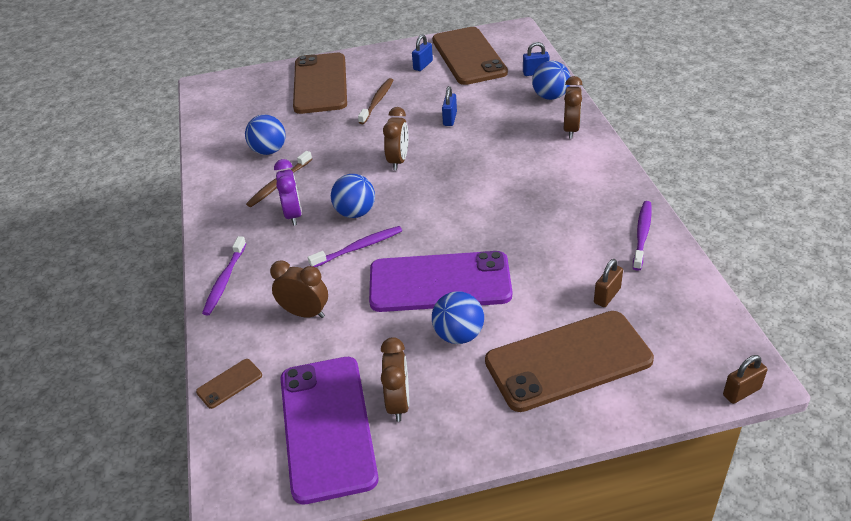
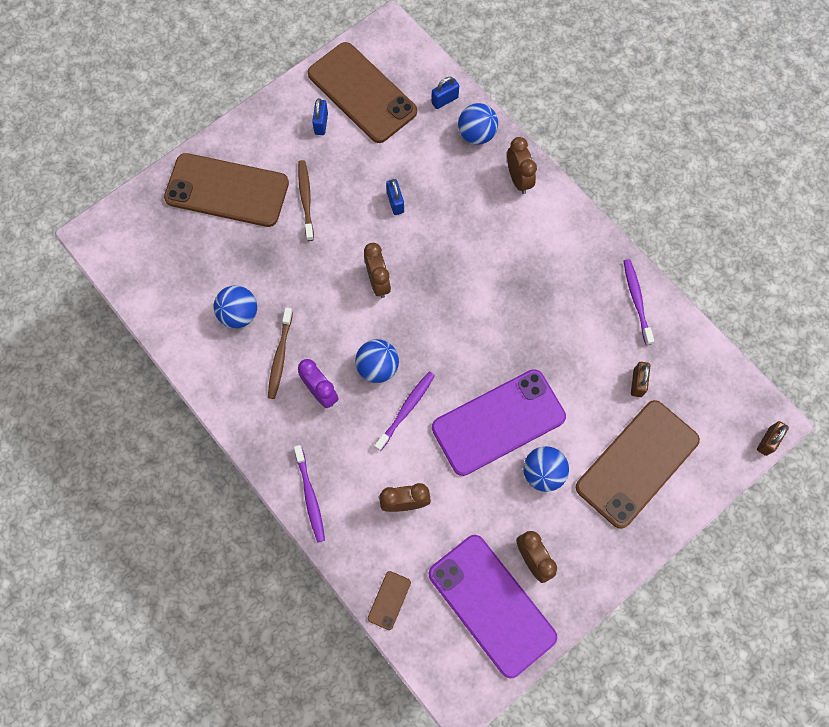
camera: 30 degrees left, 30 degrees up
brown phone [293,53,347,114] -> brown phone turned 45 degrees counterclockwise [164,153,289,227]

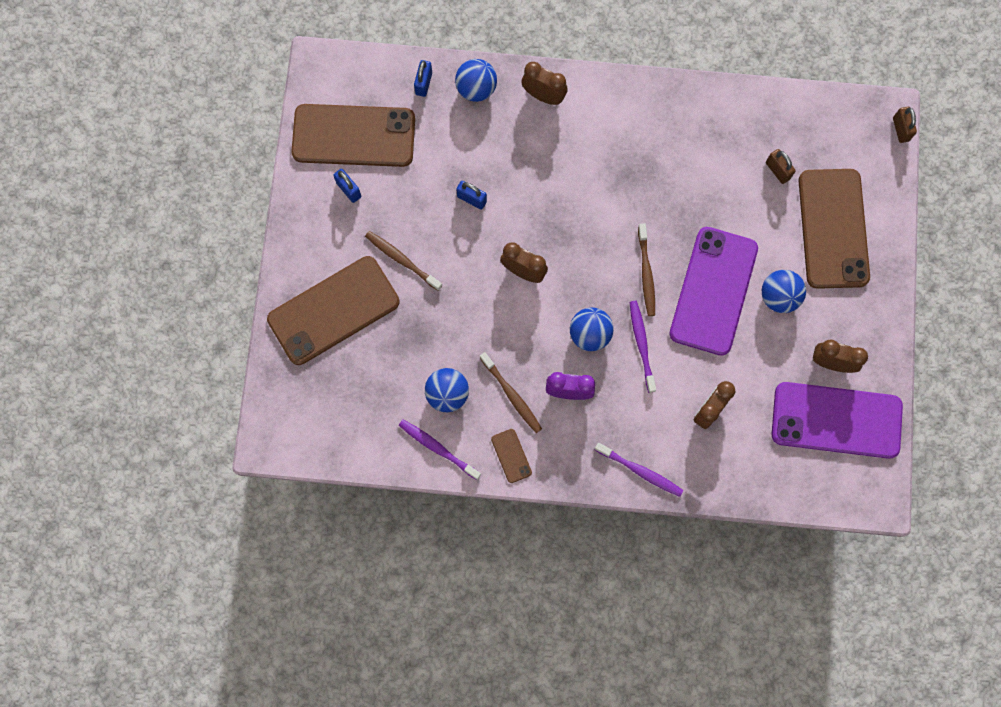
camera: 45 degrees left, 5 degrees up
brown phone [368,571,411,630] -> brown phone moved to [491,429,532,483]
purple toothbrush [624,259,654,345] -> purple toothbrush moved to [399,420,481,480]
none -> brown toothbrush [638,223,655,316]

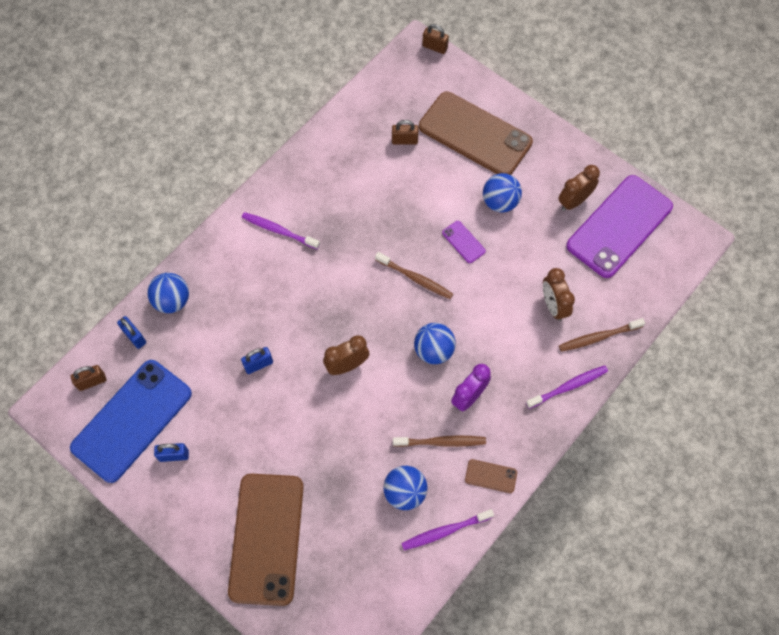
camera: 55 degrees left, 10 degrees down
brown phone [291,104,415,167] -> blue phone [70,360,192,483]
brown toothbrush [365,231,442,291] -> brown toothbrush moved to [559,318,645,352]
brown clock [521,62,568,105] -> none
purple toothbrush [630,301,656,393] -> purple toothbrush moved to [242,212,320,249]
purple phone [669,227,758,356] -> purple phone [442,221,486,263], size x0.40
none -> brown padlock [70,365,106,391]

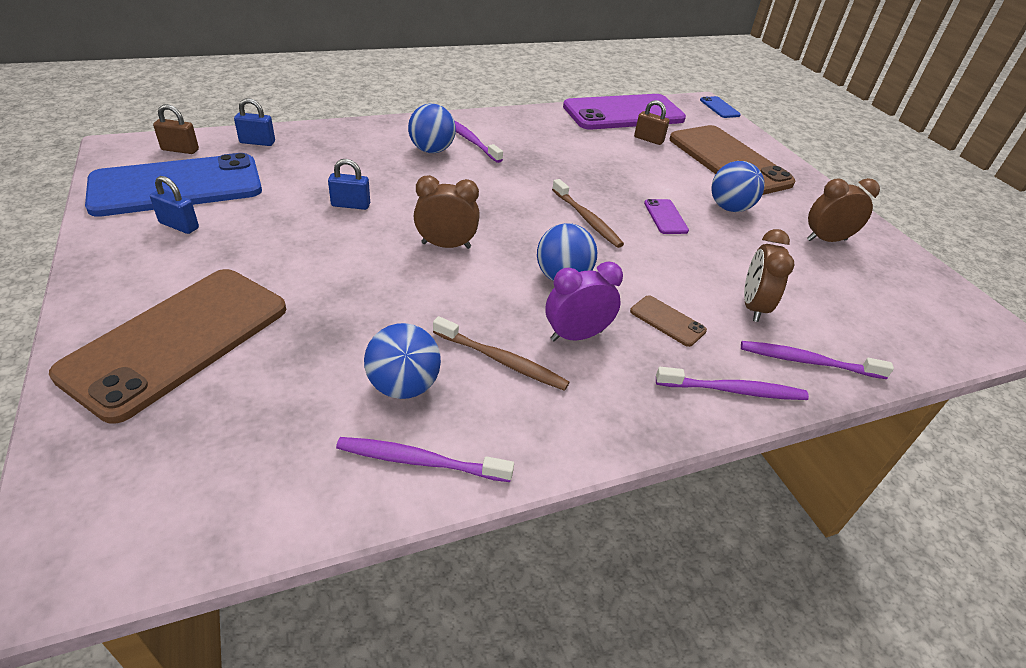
camera: 25 degrees right, 25 degrees down
blue padlock [117,316,146,349] -> blue padlock turned 75 degrees counterclockwise [234,98,275,146]
blue ball [147,273,189,313] -> blue ball moved to [408,104,456,153]
brown padlock [422,24,449,54] -> blue phone [700,96,741,118]
brown phone [465,459,517,493] -> brown phone moved to [630,296,707,347]
brown toothbrush [559,318,645,352] -> purple toothbrush [741,341,894,379]
purple phone [566,175,673,278] -> purple phone moved to [563,94,686,130]

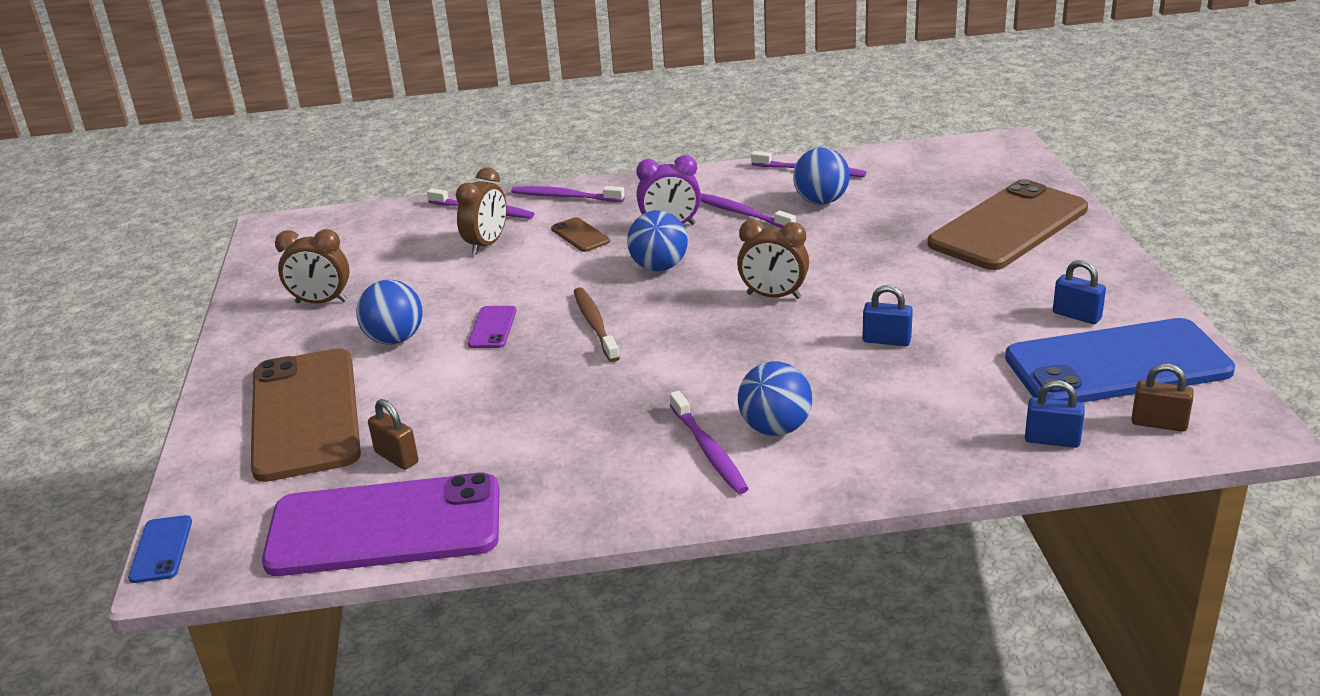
camera: 160 degrees left, 10 degrees down
brown toothbrush [433,316,570,391] -> purple toothbrush [701,193,796,228]

